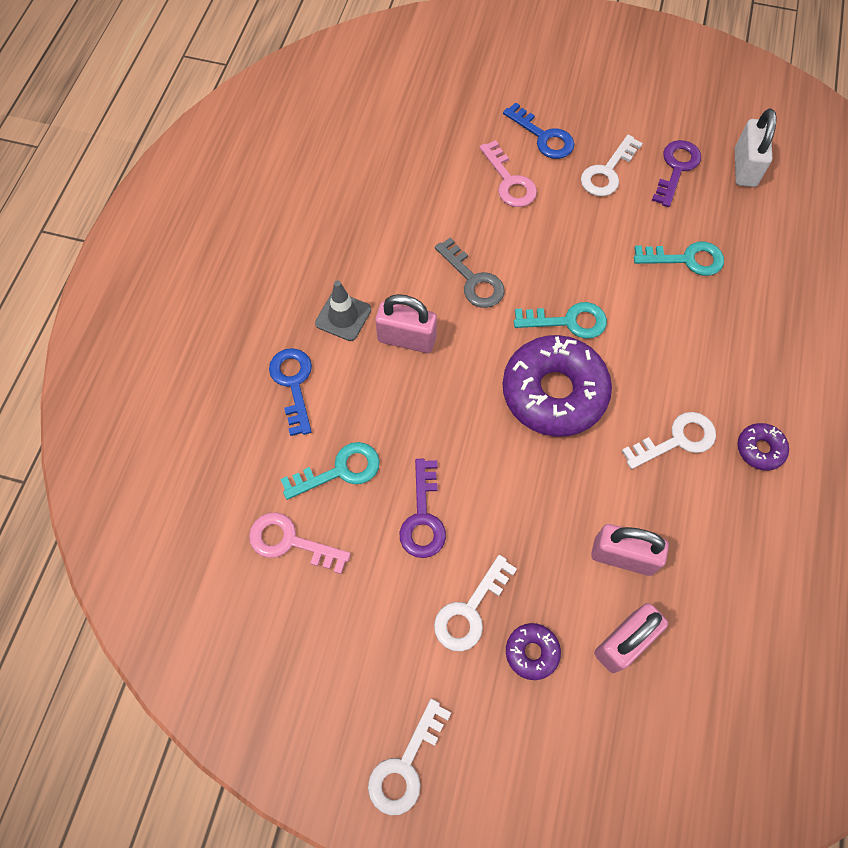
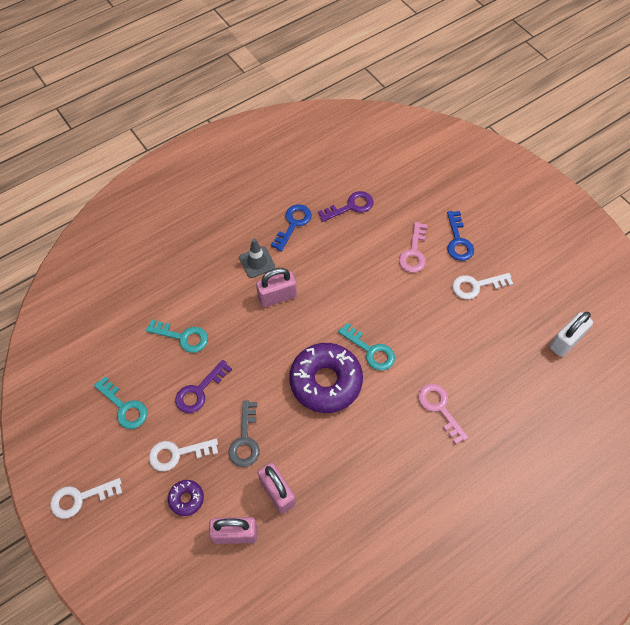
camera: 40 degrees right, 5 degrees down
pink key [249,512,351,574] -> pink key moved to [418,384,469,444]
blue key [269,348,312,436] -> blue key moved to [271,204,312,251]
pink padlock [375,294,437,353] -> pink padlock turned 75 degrees counterclockwise [256,268,297,307]
grey key [435,237,505,308] -> grey key moved to [229,400,259,467]
white key [622,412,716,469] -> none
turquoise key [634,242,724,276] -> turquoise key moved to [94,376,147,429]
purple key [652,140,701,207] -> purple key moved to [318,191,373,222]
purple donut [738,423,789,471] -> none

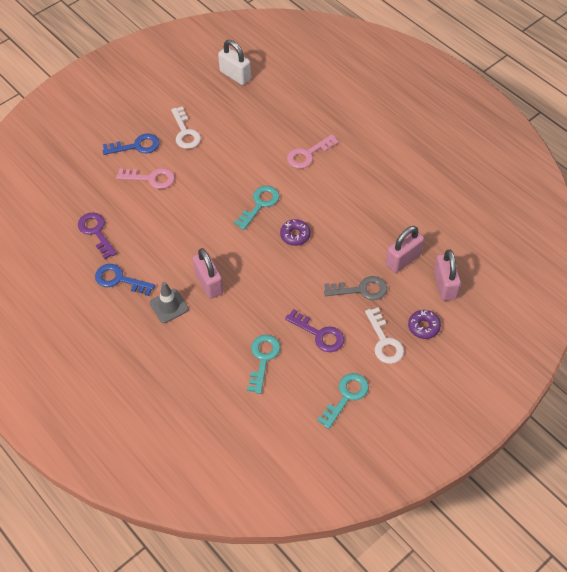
camera: 95 degrees left, 5 degrees down
white key [50,478,122,519] -> none
purple donut [289,343,363,413] -> purple donut [280,219,310,246], size x0.45

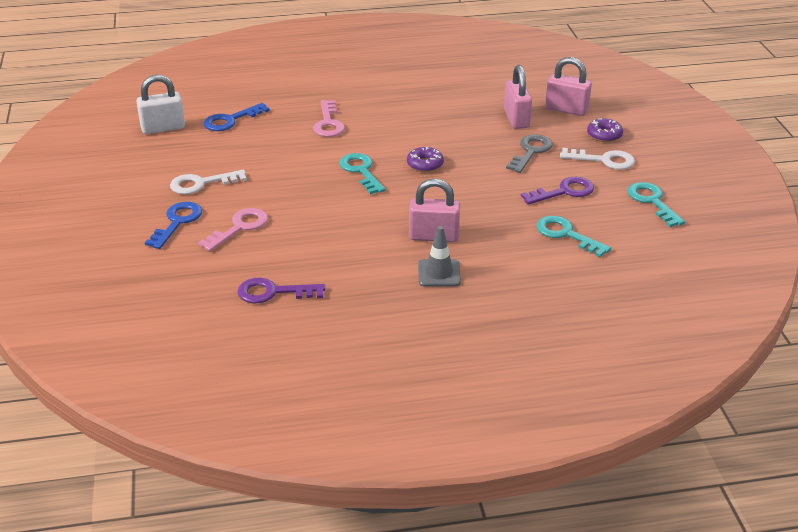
camera: 60 degrees left, 20 degrees down
blue key [95,264,155,296] -> blue key moved to [204,103,270,131]
white key [171,106,201,149] -> white key turned 150 degrees clockwise [170,170,247,194]

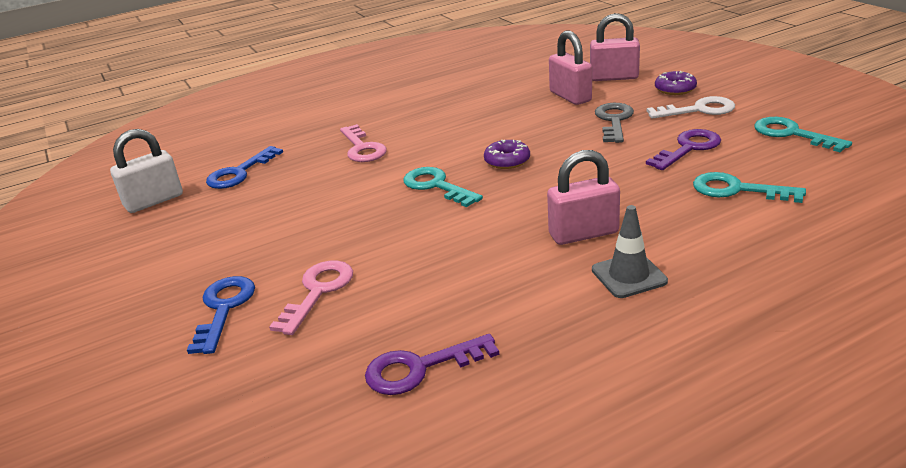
camera: 15 degrees left, 5 degrees down
white key [170,170,247,194] -> none

